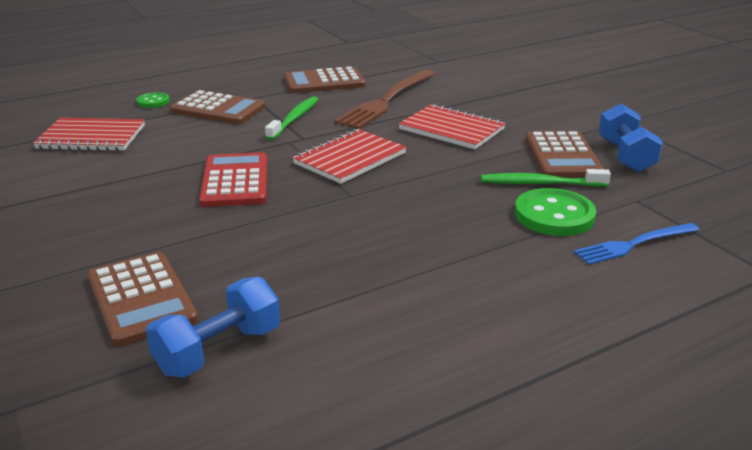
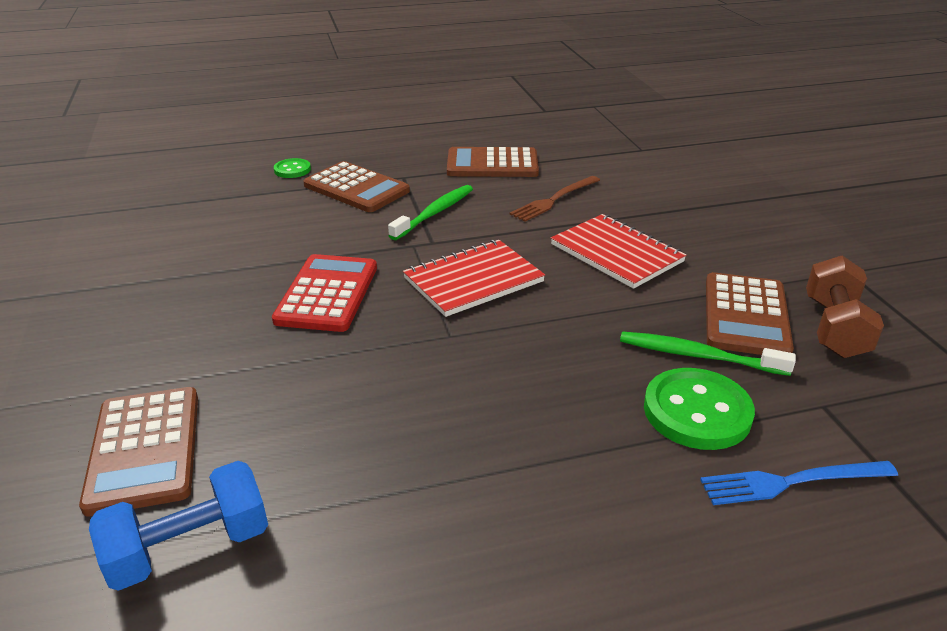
camera: 15 degrees right, 5 degrees up
red notebook [33,118,145,151] -> none
brown fork [334,70,435,129] -> brown fork [510,176,600,222], size x0.60
blue dumbbell [599,104,663,172] -> brown dumbbell [806,255,884,358]

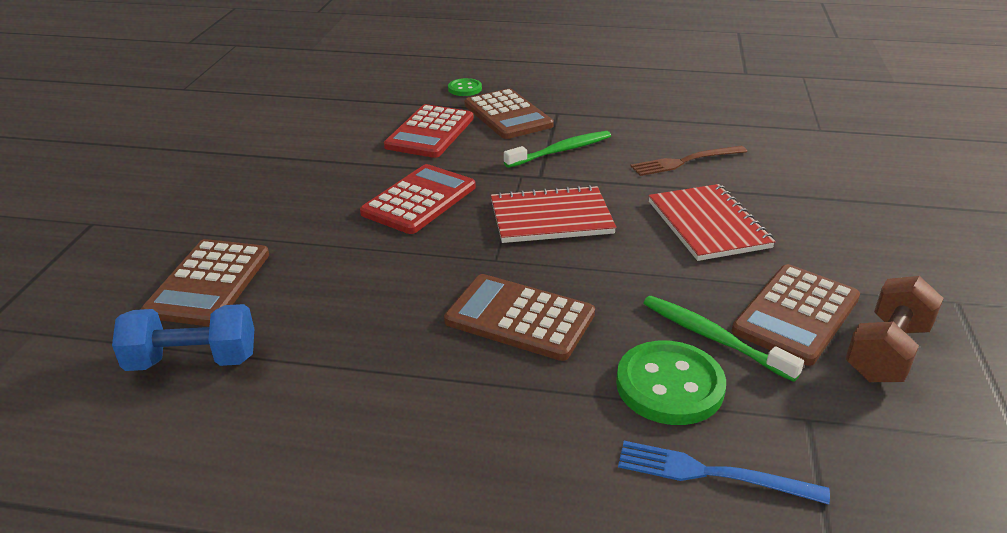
camera: 25 degrees right, 0 degrees up
brown calculator [447,147,539,177] -> brown calculator moved to [444,274,595,361]
none -> red calculator [384,104,473,158]

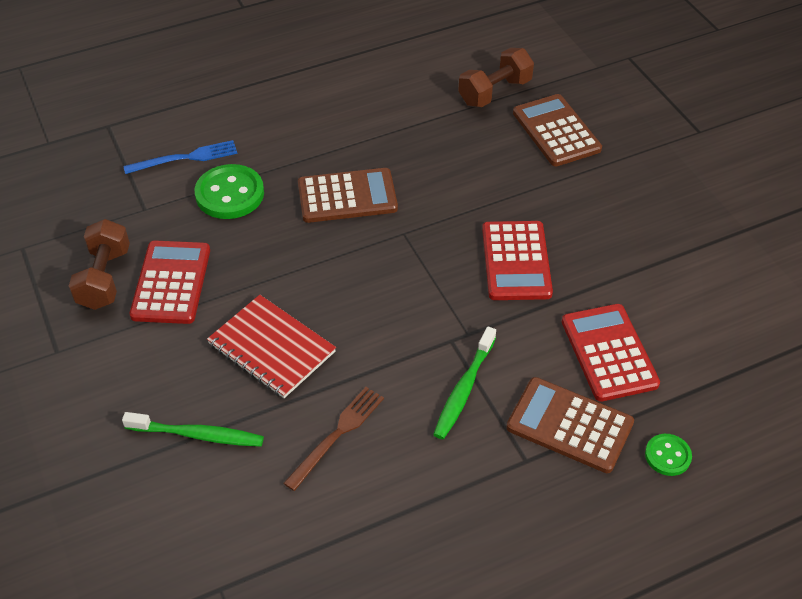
camera: 145 degrees right, 15 degrees up
blue dumbbell [112,304,254,371] -> brown dumbbell [458,48,534,107]
red notebook [491,185,616,243] -> none
green toothbrush [643,296,804,382] -> green toothbrush moved to [122,412,264,447]
brown calculator [731,264,860,366] -> red calculator [129,241,210,324]

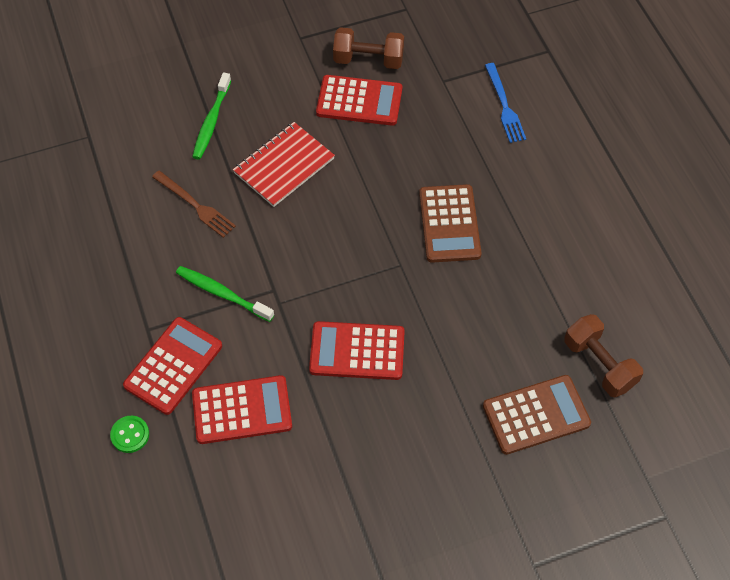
camera: 95 degrees right, 10 degrees up
green button [195,164,264,219] -> none
brown calculator [506,377,634,473] -> red calculator [123,317,222,415]

